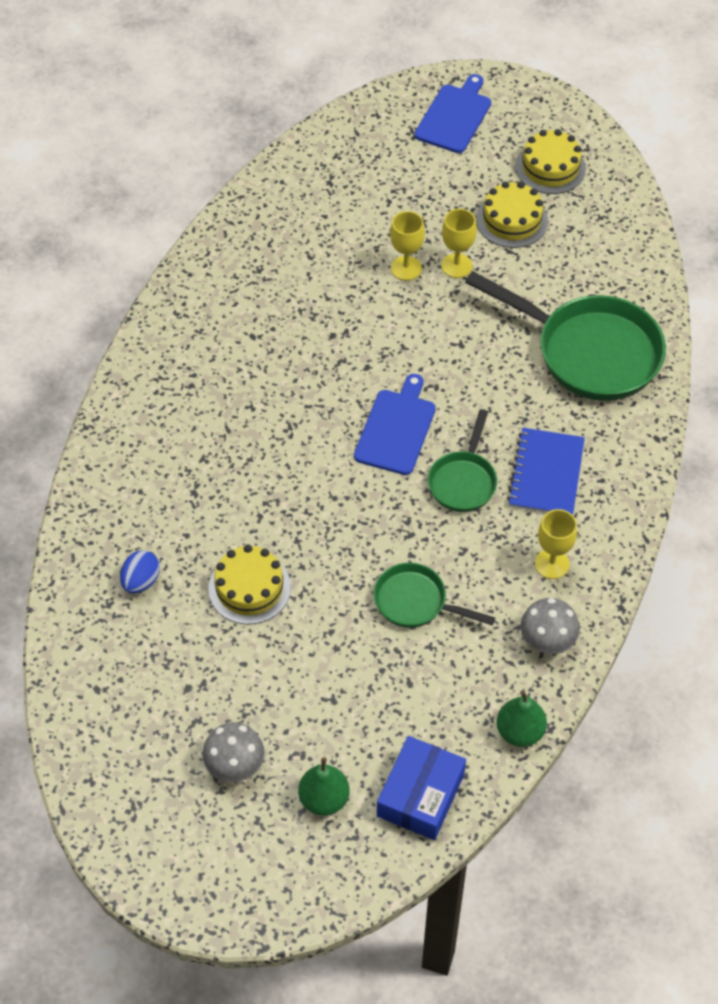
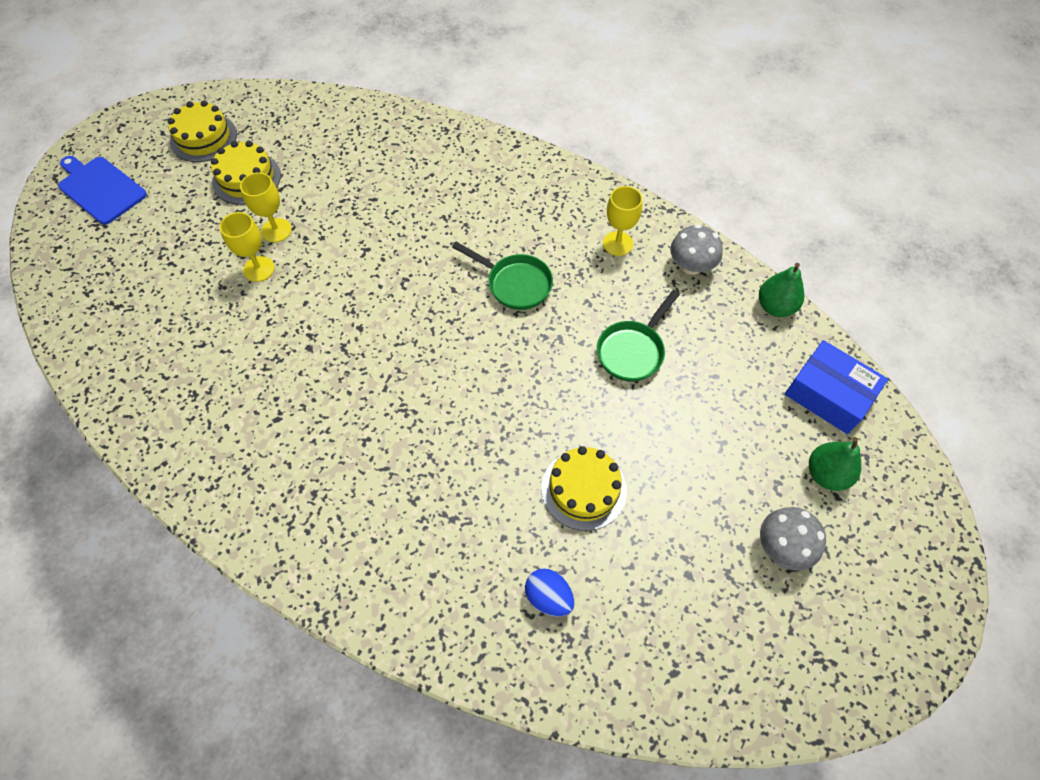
camera: 75 degrees left, 5 degrees up
blue cutting board [354,374,436,475] -> none
green pan [465,271,666,401] -> none
blue notebook [507,428,585,514] -> none

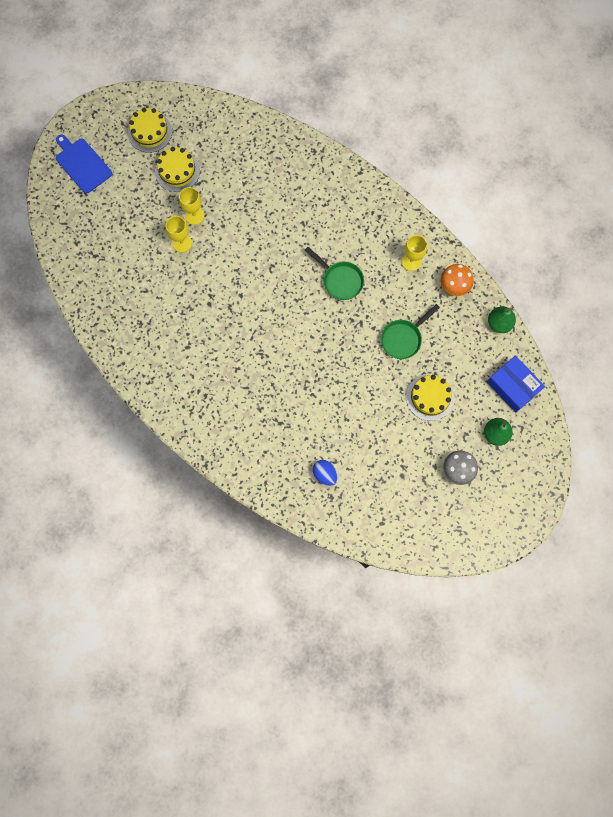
camera: 10 degrees right, 15 degrees up
yellow cake [542,446,627,531] -> yellow cake moved to [406,374,454,421]
grey mushroom [670,224,723,275] -> orange mushroom [441,264,474,296]

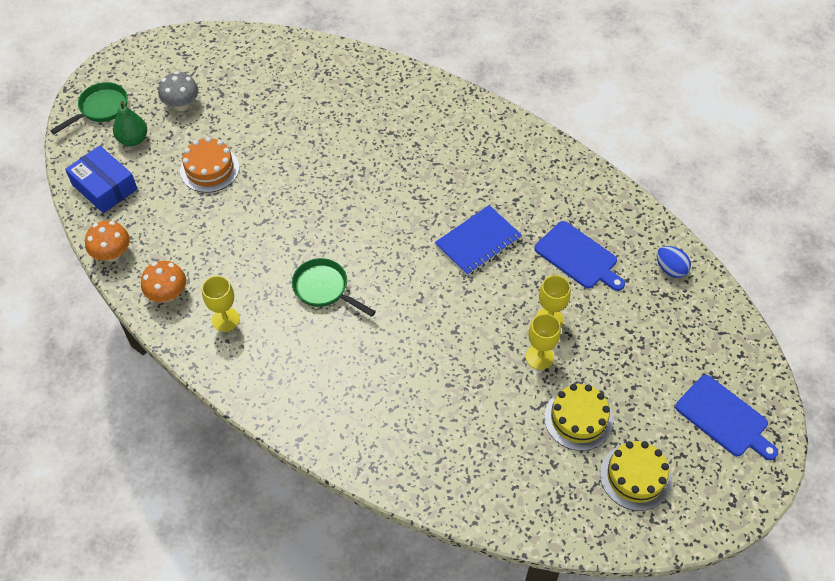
camera: 175 degrees right, 20 degrees down
blue egg [313,460,337,486] -> blue egg moved to [657,246,691,278]
green pan [381,304,440,359] -> green pan moved to [50,82,128,134]
yellow cake [406,374,454,421] -> orange cake [180,137,239,193]
green pear [488,306,516,333] -> orange mushroom [85,221,130,261]
none -> blue notebook [435,205,522,276]
none -> blue cutting board [534,221,625,291]

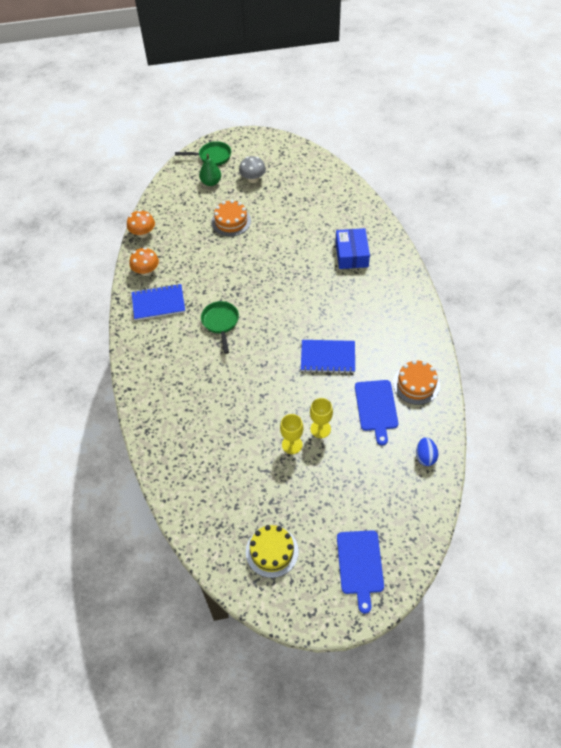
camera: 45 degrees right, 0 degrees up
blue box [65,146,137,213] -> blue box moved to [335,228,370,269]
yellow goblet [202,276,240,332] -> blue notebook [131,284,185,321]
yellow cake [544,384,613,451] -> none
none -> orange cake [393,360,440,405]

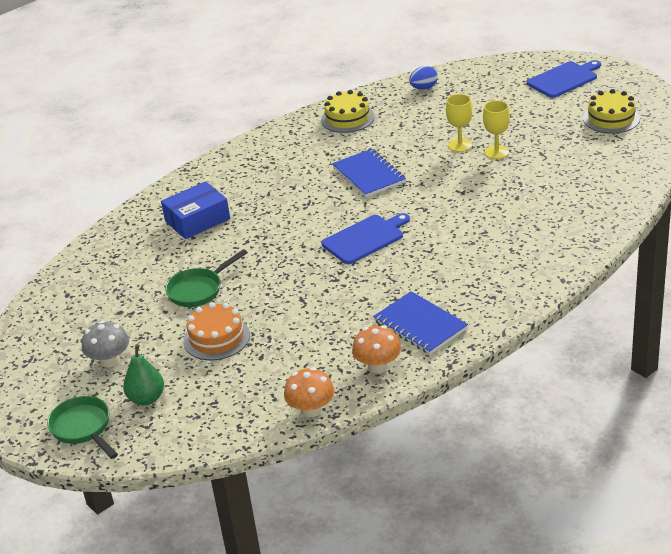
camera: 120 degrees left, 20 degrees down
green pan [201,301,239,354] -> green pan moved to [165,249,248,307]
blue cutting board [355,380,398,446] -> blue cutting board moved to [321,213,410,264]
orange cake [393,360,440,405] -> yellow cake [321,90,375,133]

